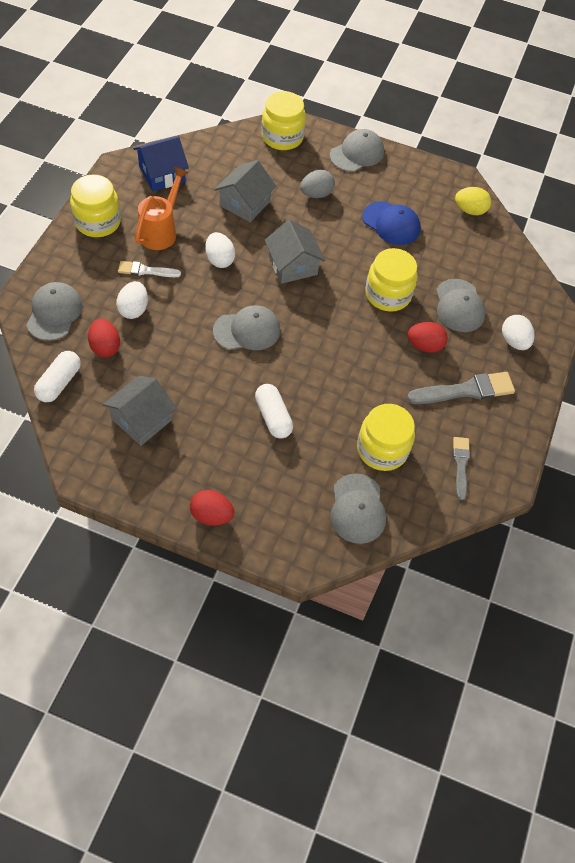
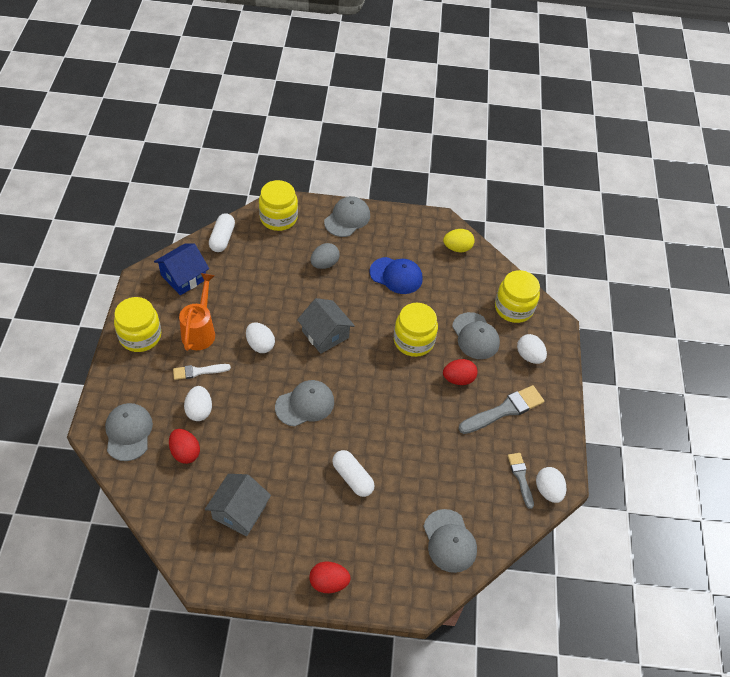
camera: 15 degrees left, 5 degrees down
white capsule [34,351,81,402] -> white capsule moved to [209,213,235,252]
grey house [214,160,276,222] -> none
yellow jar [357,404,415,471] -> yellow jar moved to [495,270,540,323]
none -> white egg [536,467,566,503]

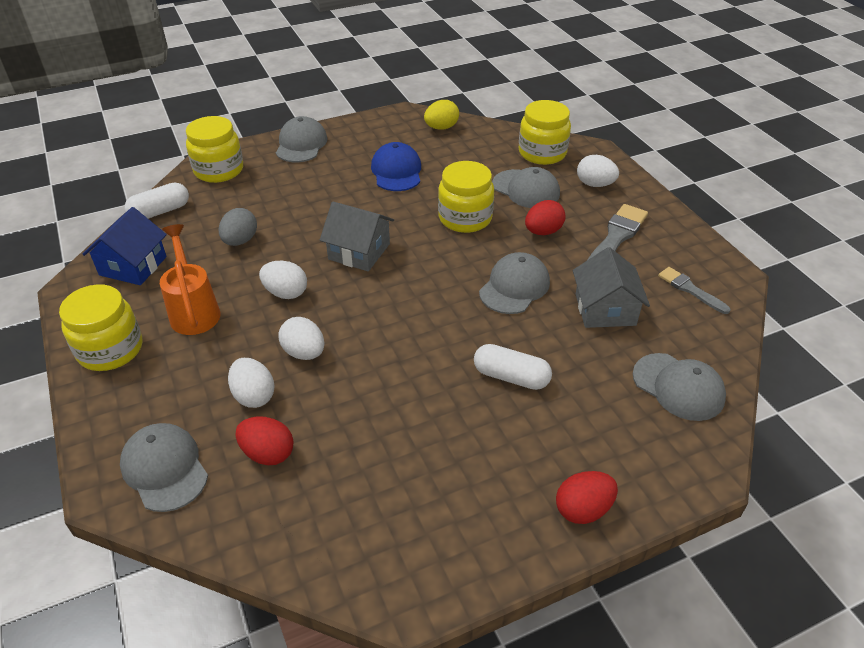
camera: 25 degrees left, 10 degrees down
white brush [173,364,231,380] -> none
grey house [205,474,271,536] -> grey house moved to [573,247,650,328]
white capsule [209,213,235,252] -> white capsule turned 75 degrees clockwise [125,182,189,219]
grey cap [275,380,334,427] -> grey cap moved to [479,252,550,314]
grey egg [311,243,340,269] -> grey egg moved to [219,208,257,246]
blue cap [370,257,423,294] -> blue cap turned 90 degrees counterclockwise [371,142,421,191]
white egg [536,467,566,503] -> white egg moved to [278,317,324,360]

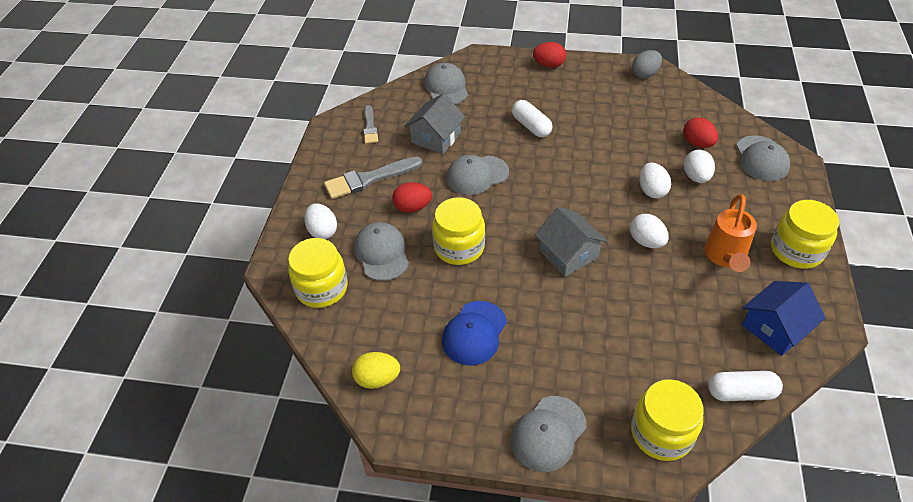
camera: 145 degrees left, 5 degrees up
grey egg [219,208,257,246] -> grey egg moved to [632,50,662,78]

